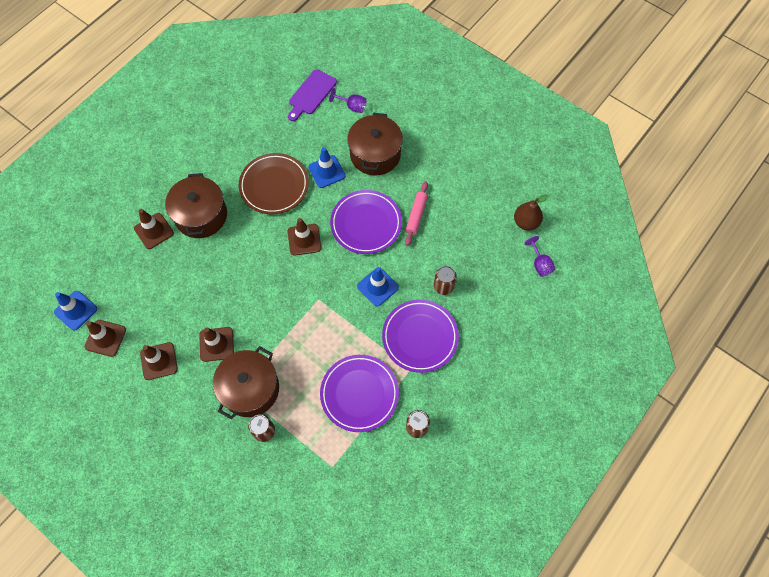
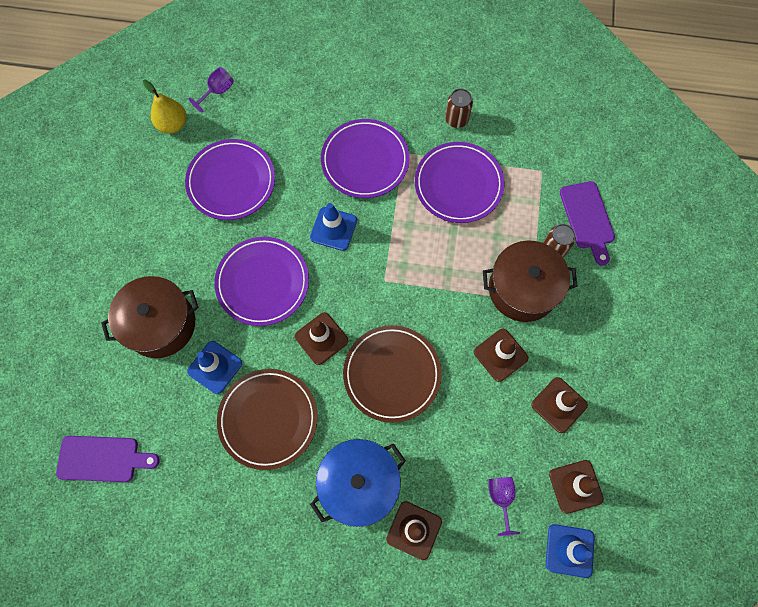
camera: 120 degrees left, 5 degrees up
brown pot [165,173,227,238] -> blue pot [310,439,406,527]
purple goblet [329,88,367,113] -> purple goblet moved to [489,477,520,536]
pink rolling pin [405,181,428,246] -> none
brown can [434,266,457,295] -> none
brown pear [514,195,548,231] -> yellow pear [143,80,186,134]
none -> purple plate [185,139,275,220]
none -> brown plate [343,325,442,423]
none -> purple cutting board [560,181,615,266]

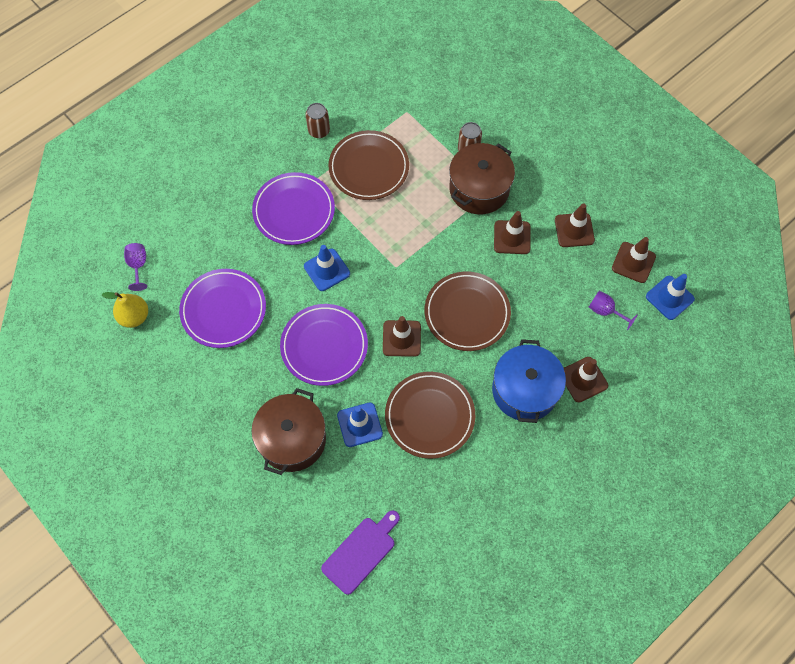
camera: 50 degrees left, 5 degrees down
purple plate [415,142,505,223] -> brown plate [328,130,409,200]
purple cutting board [560,181,615,266] -> none

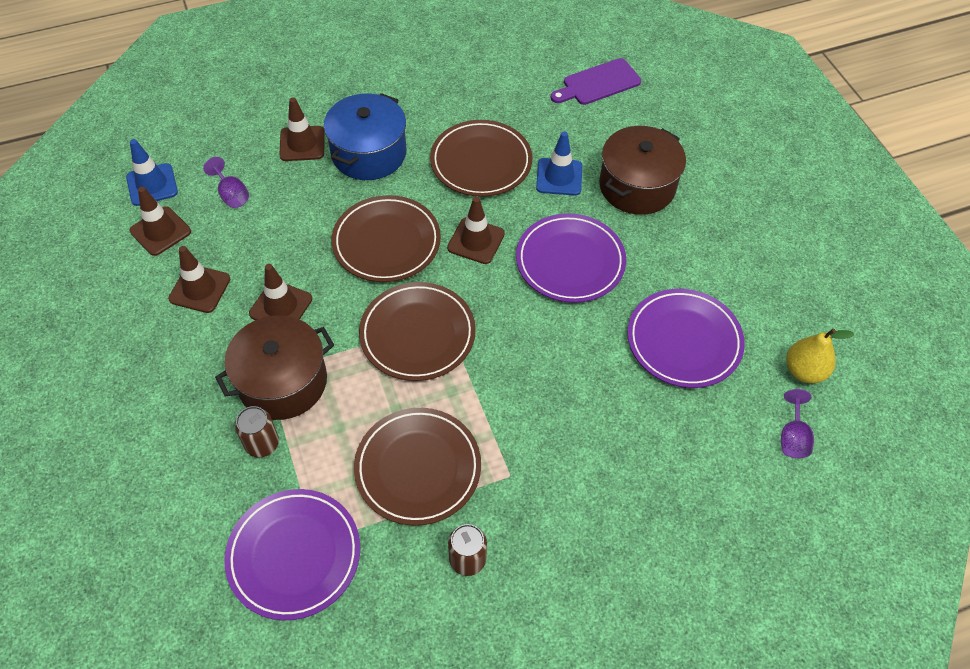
camera: 160 degrees left, 10 degrees down
purple plate [252,172,335,245] -> purple plate moved to [224,489,360,621]
blue traffic cone [304,245,350,291] -> none
none -> brown plate [359,282,476,381]

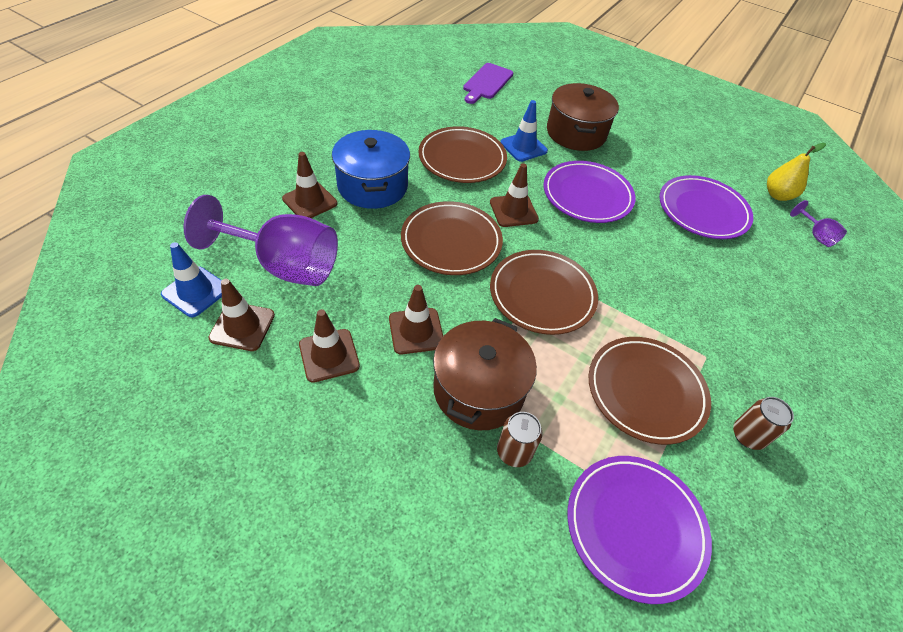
camera: 40 degrees left, 5 degrees down
purple goblet [203,157,249,208] -> purple goblet [184,195,338,286], size x2.36

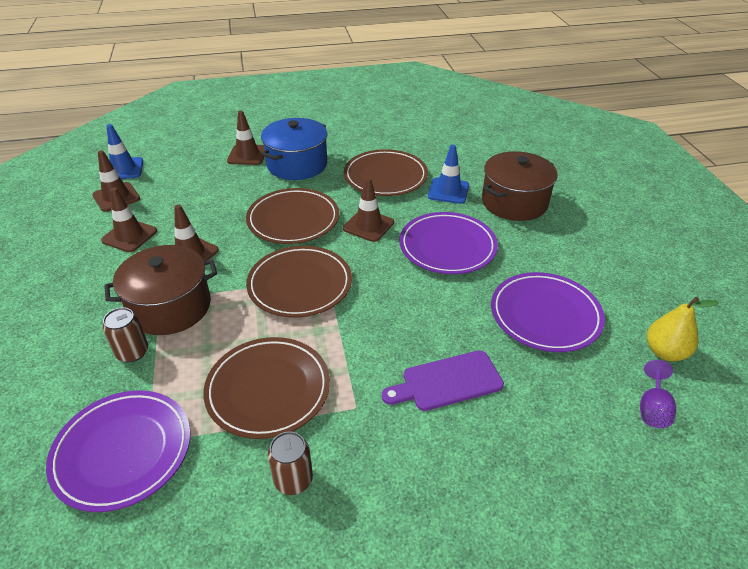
camera: 50 degrees right, 10 degrees down
purple goblet [184,195,338,286] -> none
purple cutting board [463,63,513,104] -> purple cutting board moved to [382,350,504,411]

